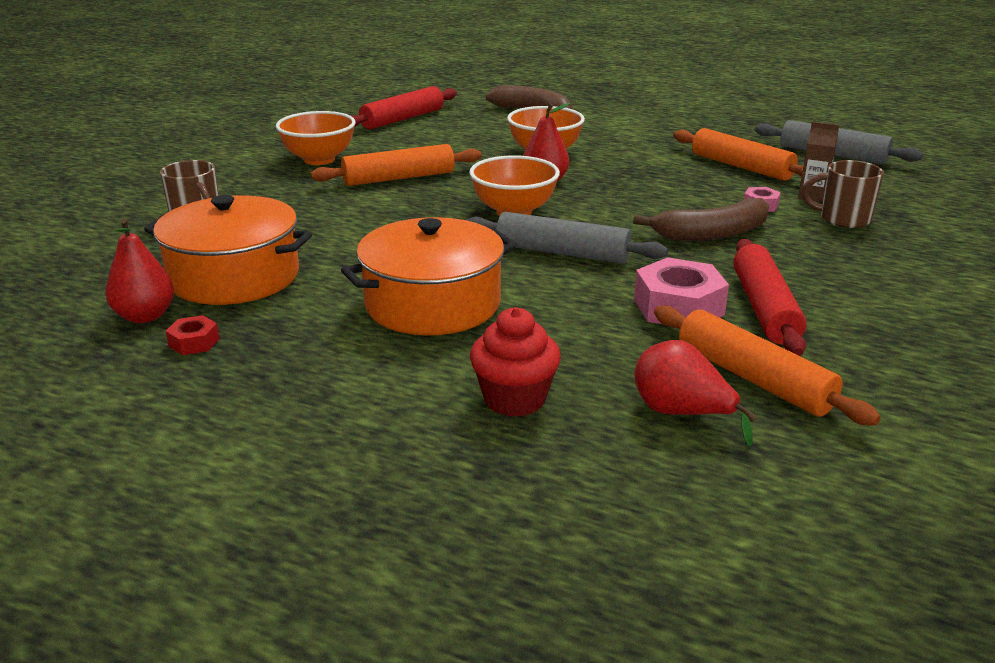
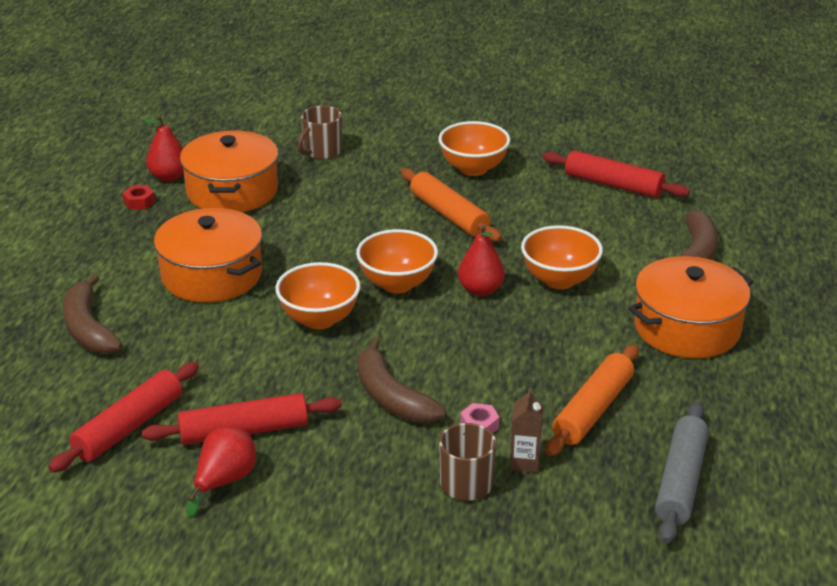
camera: 75 degrees right, 5 degrees up
grey rolling pin [466,212,668,264] -> orange bowl [275,262,361,330]
red cupcake [470,307,561,417] -> brown banana [63,274,122,354]
pink nut [634,257,729,324] -> none
red pear [634,340,757,447] -> red pear moved to [187,427,256,517]
orange rolling pin [654,306,881,426] -> red rolling pin [49,362,199,472]
none -> orange pot [628,256,754,358]

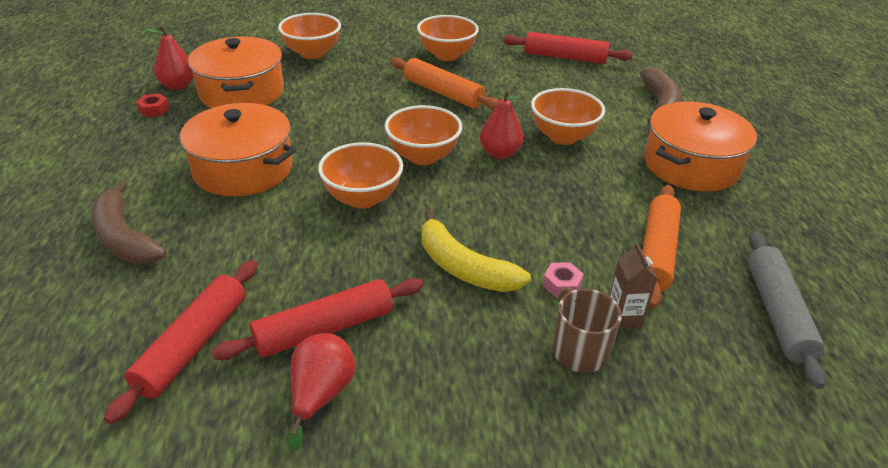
camera: 15 degrees left, 5 degrees up
brown mug [297,106,342,160] -> orange bowl [278,13,341,59]
brown banana [358,337,446,423] -> yellow banana [422,209,531,292]

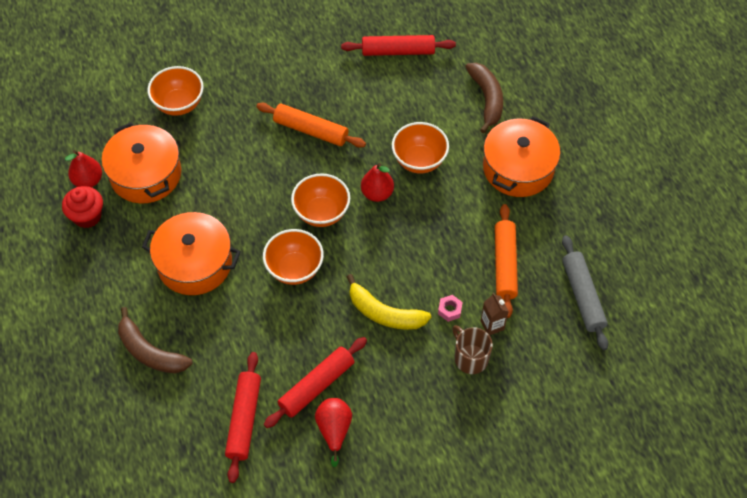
camera: 15 degrees left, 20 degrees up
red nut [136,93,170,117] -> red cupcake [62,186,103,228]
orange bowl [417,15,479,61] -> none

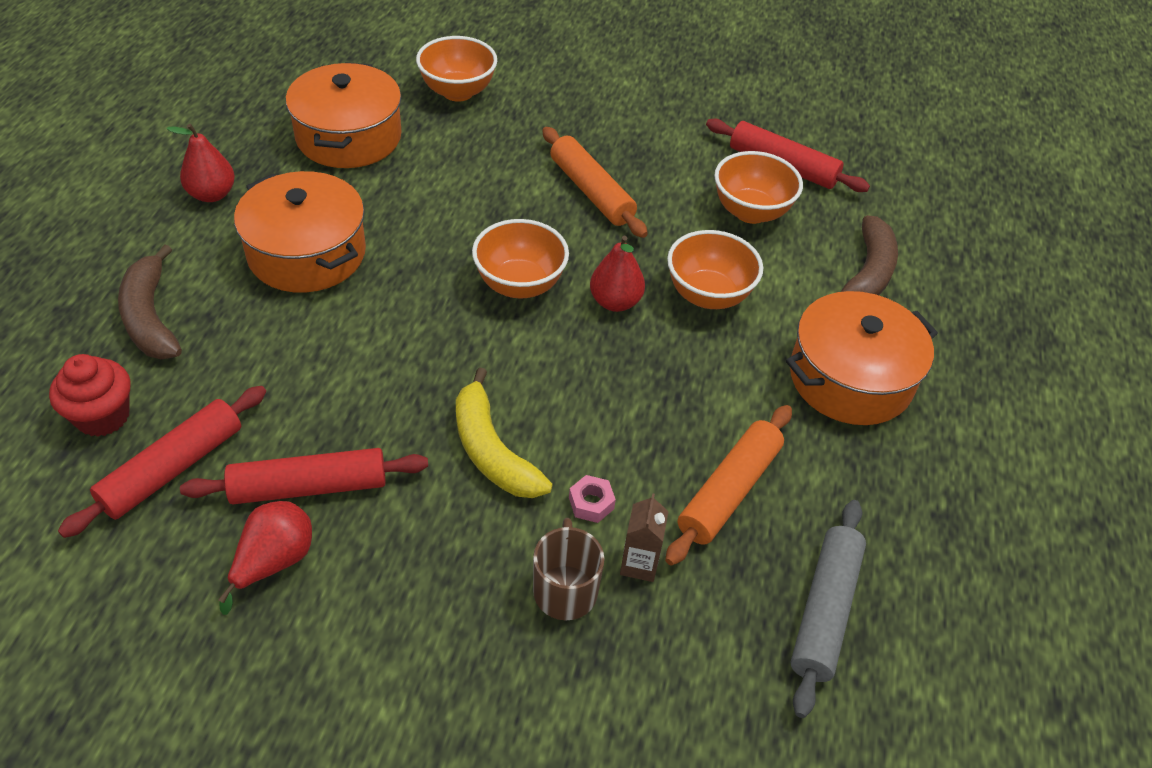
camera: 30 degrees right, 10 degrees down
red cupcake [62,186,103,228] -> red cupcake moved to [49,354,131,437]
red pear [65,150,102,187] -> red pear moved to [167,124,235,202]
orange bowl [263,229,324,285] -> orange bowl moved to [714,151,803,224]

